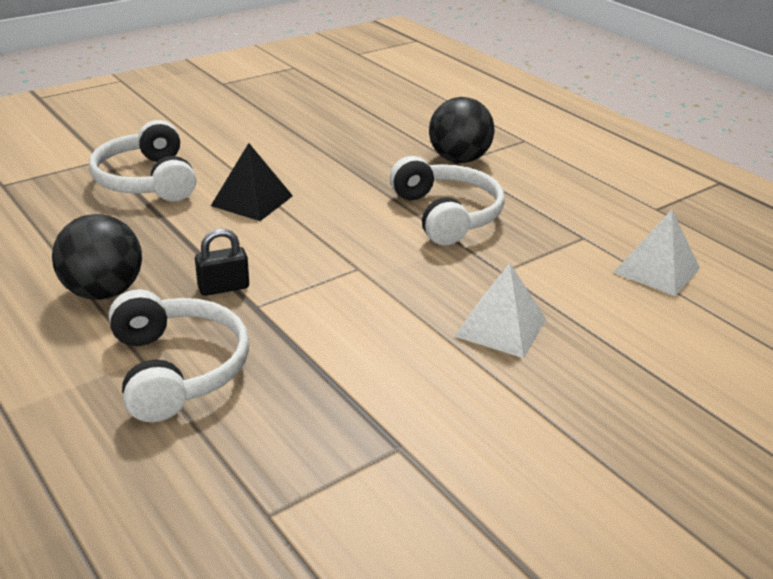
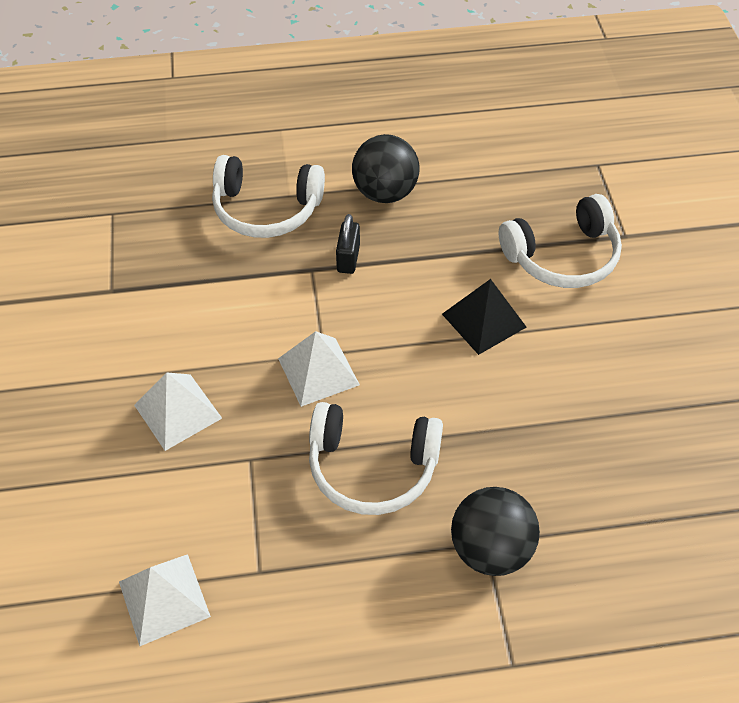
camera: 120 degrees right, 20 degrees up
white headphones [89,120,196,201] -> white headphones turned 150 degrees clockwise [499,194,622,288]
none -> white pyramid [278,331,360,407]

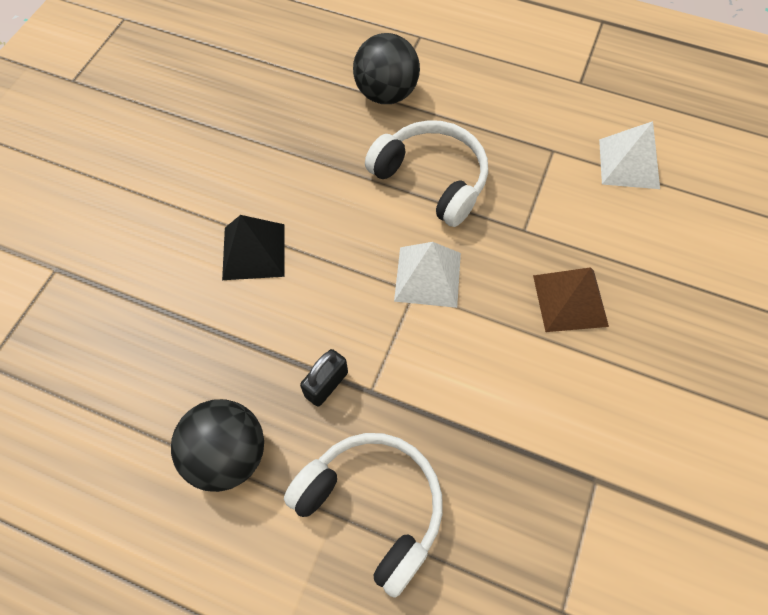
camera: 150 degrees left, 10 degrees up
white pyramid [134,372,222,451] -> brown pyramid [533,267,609,332]
white headphones [499,194,622,288] -> none

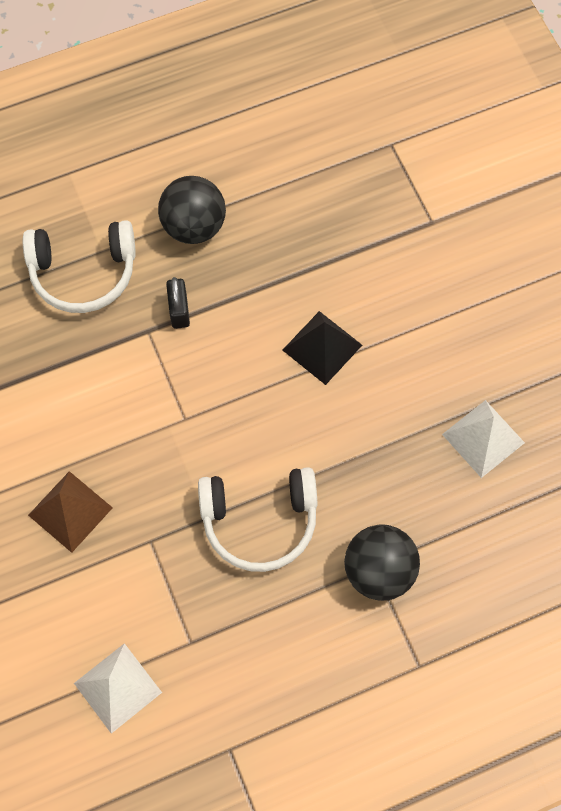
camera: 135 degrees right, 5 degrees up
white pyramid [394,242,461,308] -> white pyramid moved to [442,400,525,478]

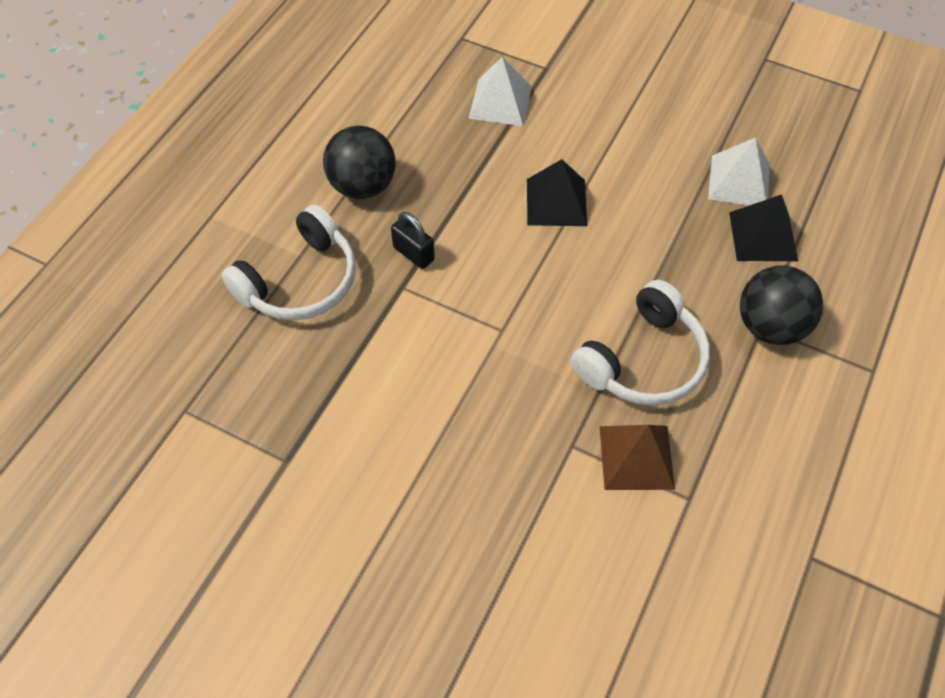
camera: 40 degrees left, 10 degrees down
brown pyramid [28,471,113,553] -> brown pyramid moved to [599,425,675,490]
white pyramid [74,643,162,734] -> white pyramid moved to [468,57,532,126]
none -> black pyramid [729,194,798,261]

